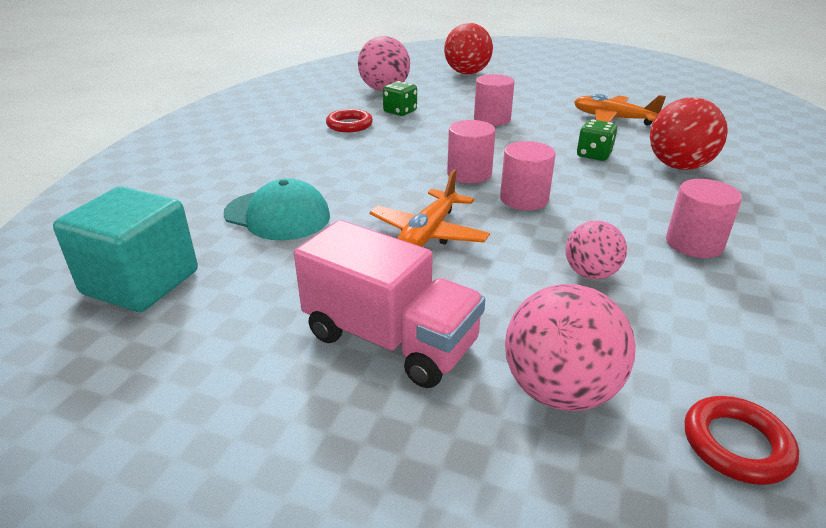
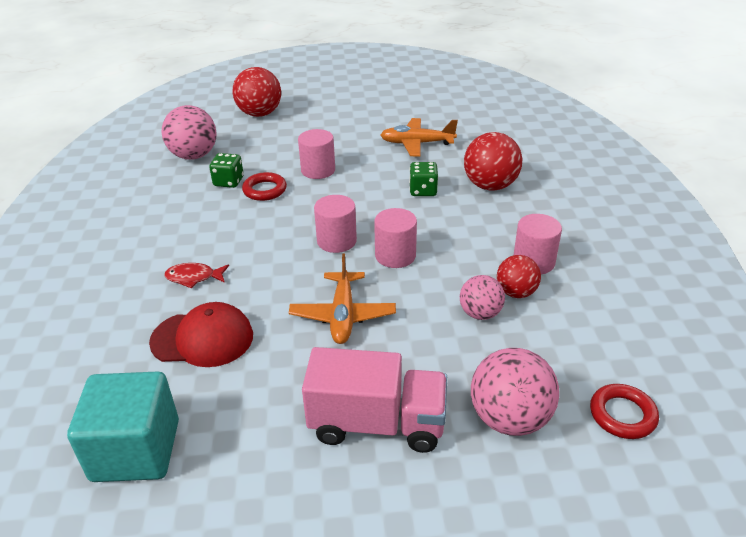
camera: 25 degrees left, 5 degrees up
turquoise cap [223,178,330,240] -> red cap [149,302,253,367]
red ring [326,109,373,132] -> red ring moved to [242,172,287,201]
none -> red fish [165,263,229,288]
none -> red ball [497,255,541,298]

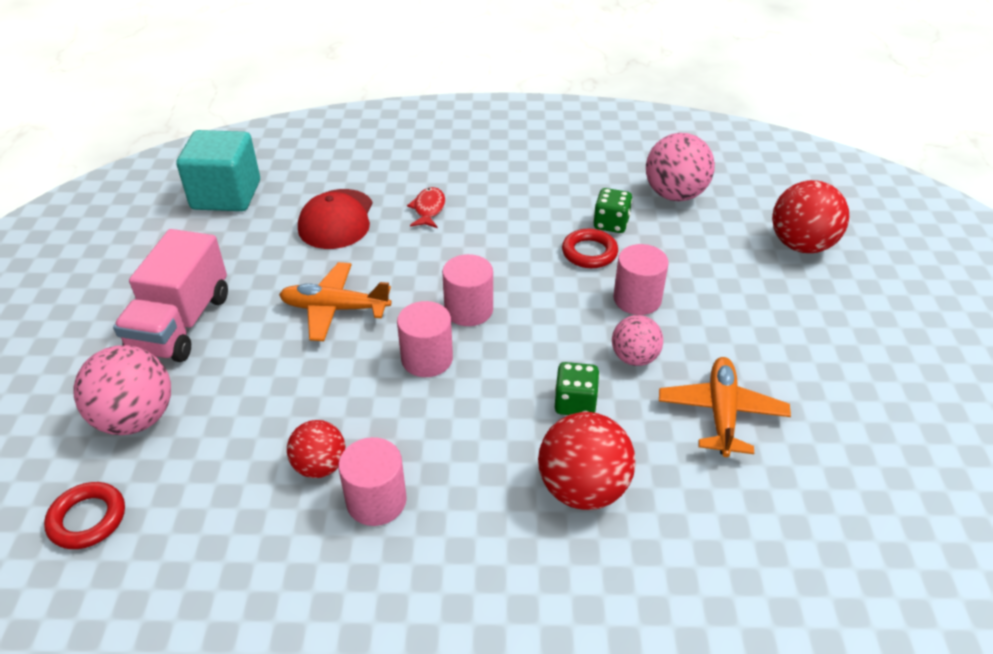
camera: 95 degrees right, 5 degrees up
pink ball [460,275,505,320] -> pink ball moved to [612,315,663,366]

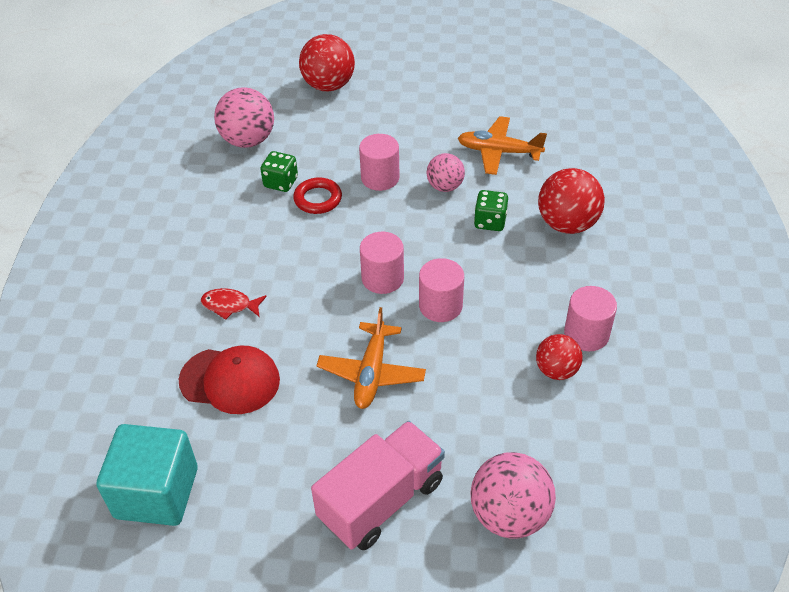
camera: 85 degrees left, 5 degrees up
red ring [44,482,125,549] -> none
pink truck [113,229,228,362] -> pink truck turned 60 degrees counterclockwise [311,421,445,550]

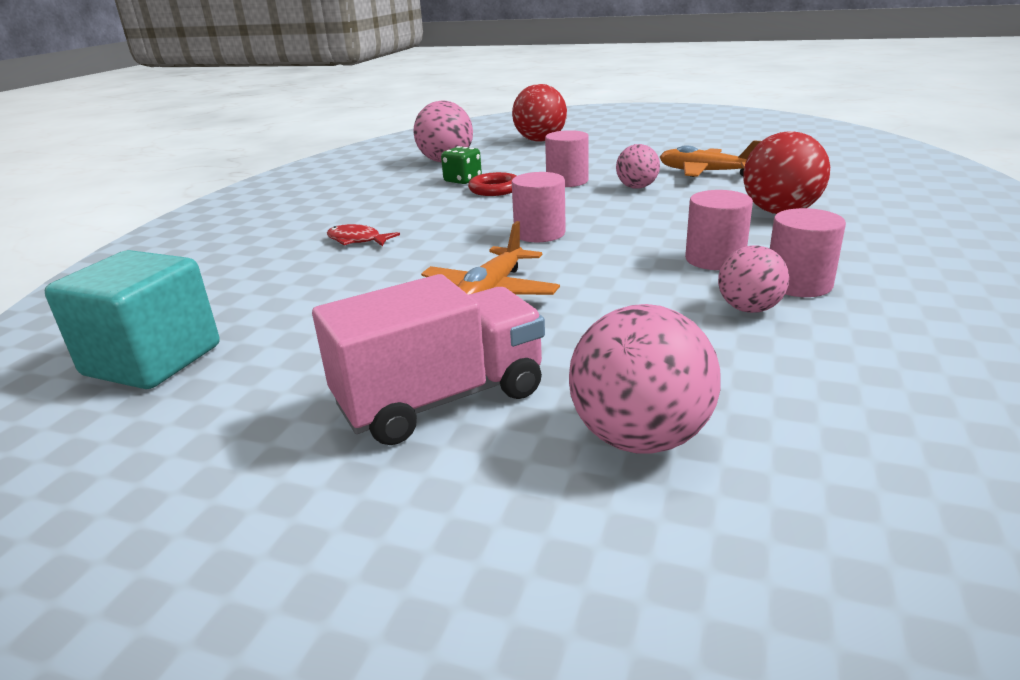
camera: 15 degrees right, 20 degrees down
red cap [179,346,280,414] -> none
pink cylinder [419,258,464,322] -> pink cylinder moved to [685,190,753,270]
green dice [474,190,508,231] -> none
red ball [536,334,583,380] -> pink ball [718,245,789,313]

